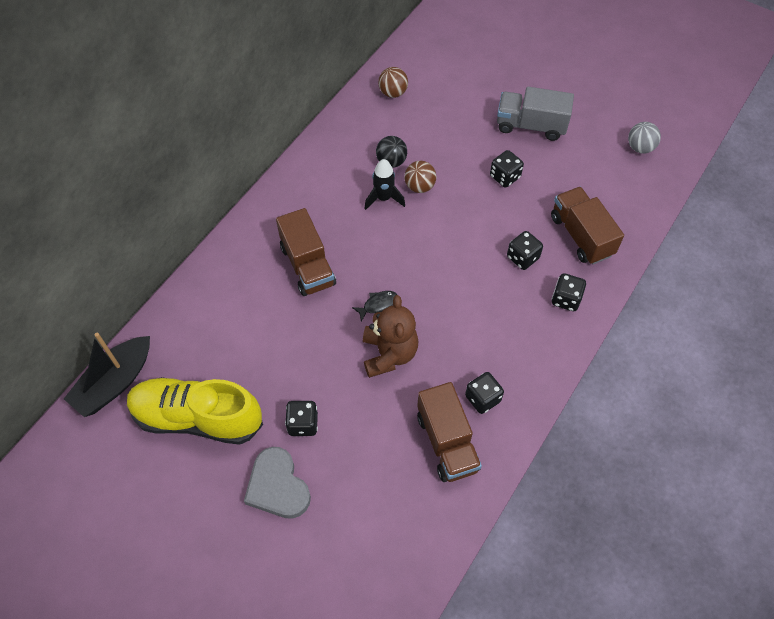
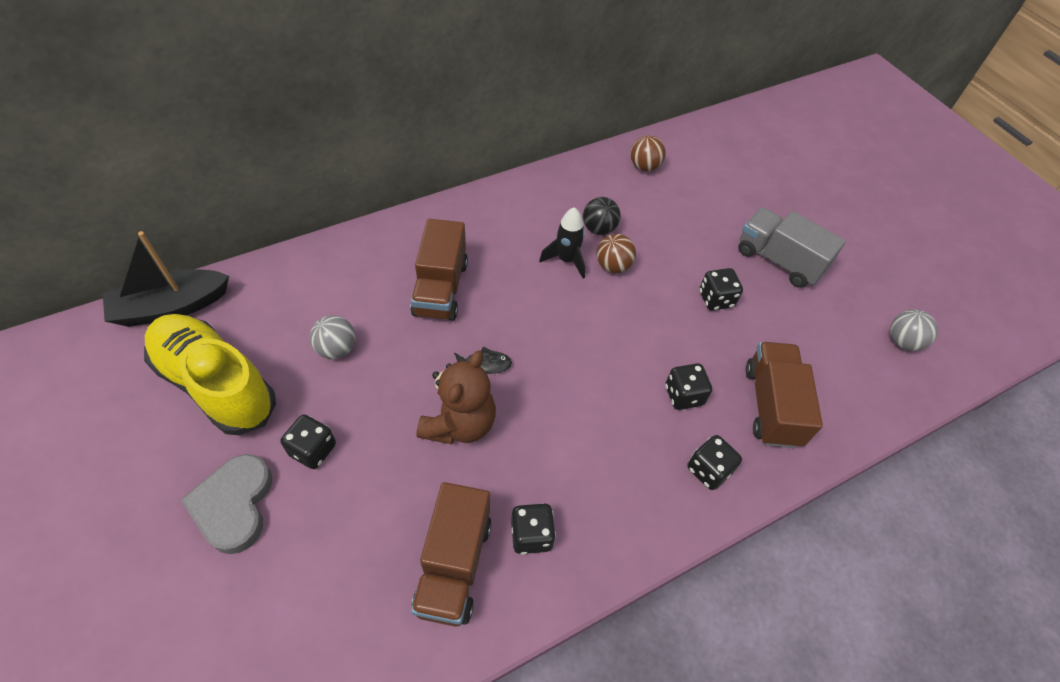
camera: 25 degrees right, 5 degrees down
none -> grey ball [310,315,356,359]

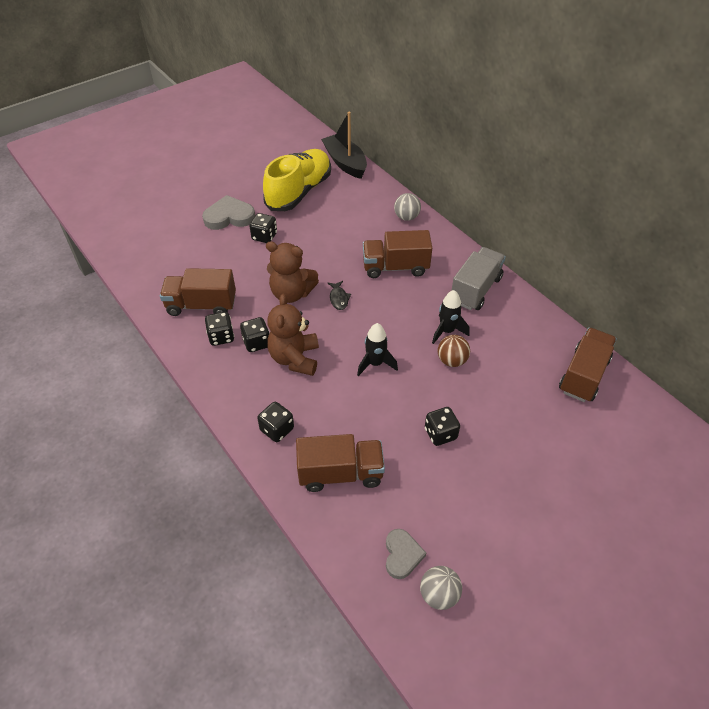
camera: 85 degrees right, 5 degrees down
grey ball [310,315,356,359] -> grey ball moved to [394,193,421,221]
black ball [583,197,621,235] -> none
brown ball [631,135,666,171] -> brown truck [559,328,617,402]
black dice [665,363,712,410] -> black dice moved to [240,317,270,352]
grey truck [738,208,846,288] -> grey truck moved to [451,247,506,310]
none -> brown teddy bear [267,294,319,376]
none -> black rocket [357,323,398,376]
none -> grey heart [386,529,426,579]

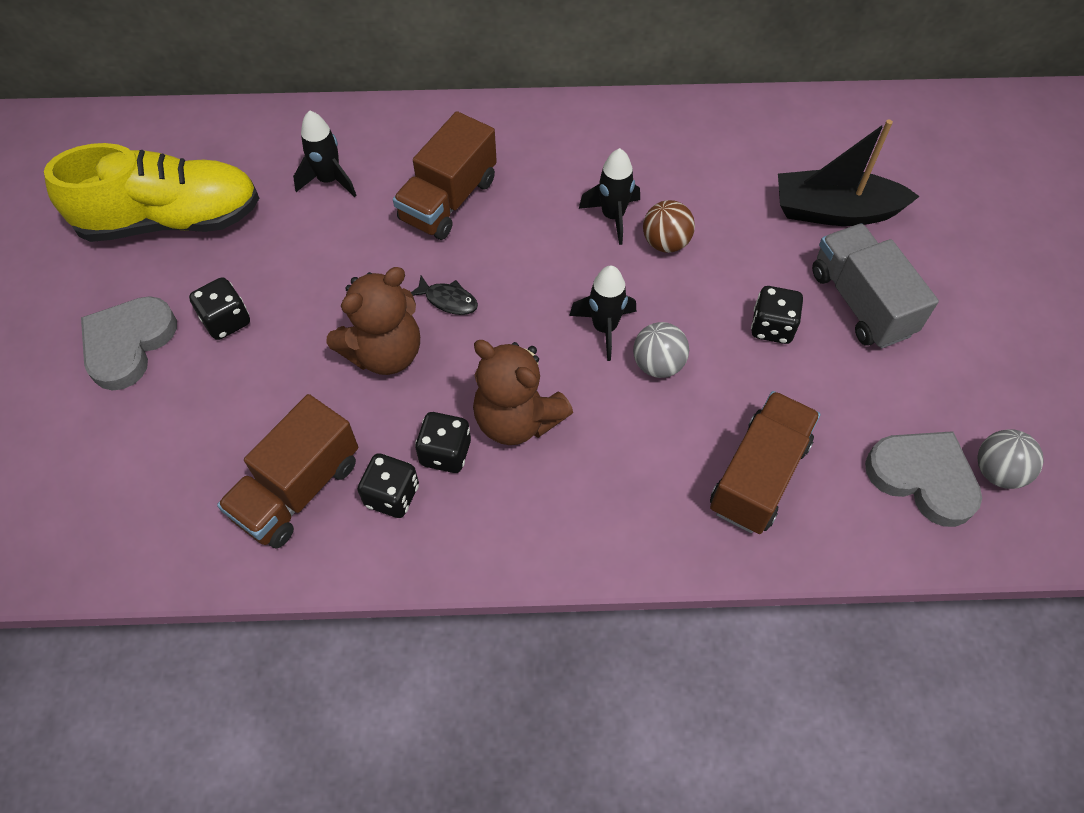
camera: 55 degrees left, 10 degrees up
black dice [257,402,294,442] -> none
yellow shoe [263,149,331,211] -> yellow shoe turned 105 degrees clockwise [44,143,259,242]
black boat [321,112,367,179] -> black boat moved to [778,120,920,226]
grey heart [386,529,426,579] -> grey heart [865,431,982,527], size x1.56
grey ball [394,193,421,221] -> grey ball moved to [633,322,689,378]
grey truck [451,247,506,310] -> grey truck moved to [812,223,939,348]
brown truck [559,328,617,402] -> none
none -> black rocket [293,110,357,197]

